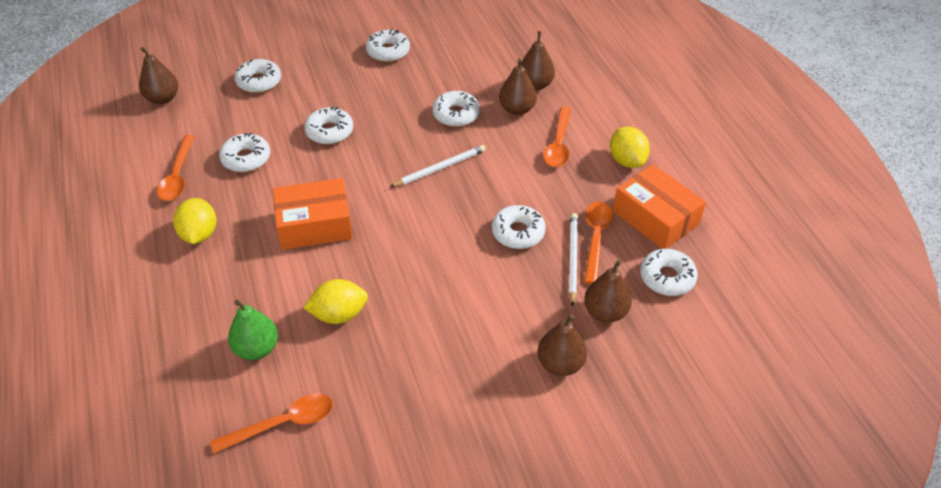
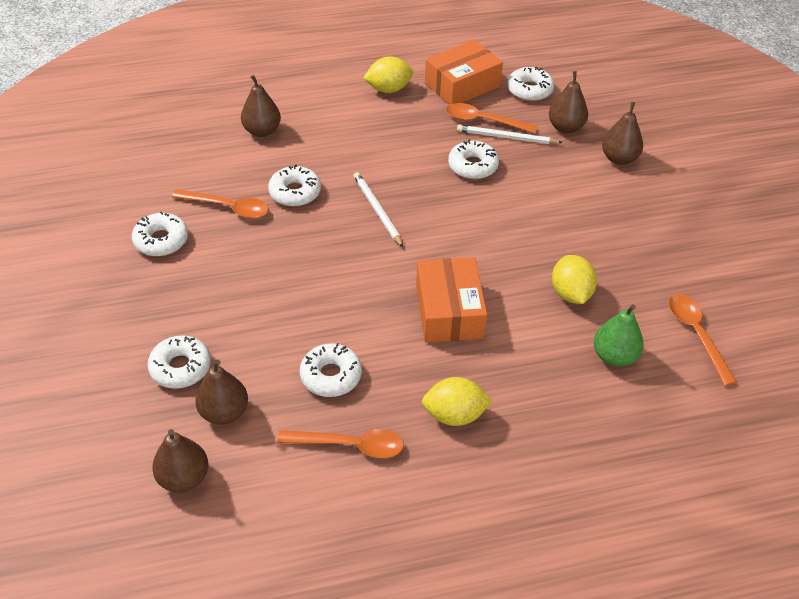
camera: 85 degrees left, 0 degrees up
white donut [304,107,353,144] -> none
brown pear [499,59,537,115] -> brown pear moved to [195,360,248,425]
orange spoon [543,106,571,167] -> orange spoon moved to [172,189,269,218]

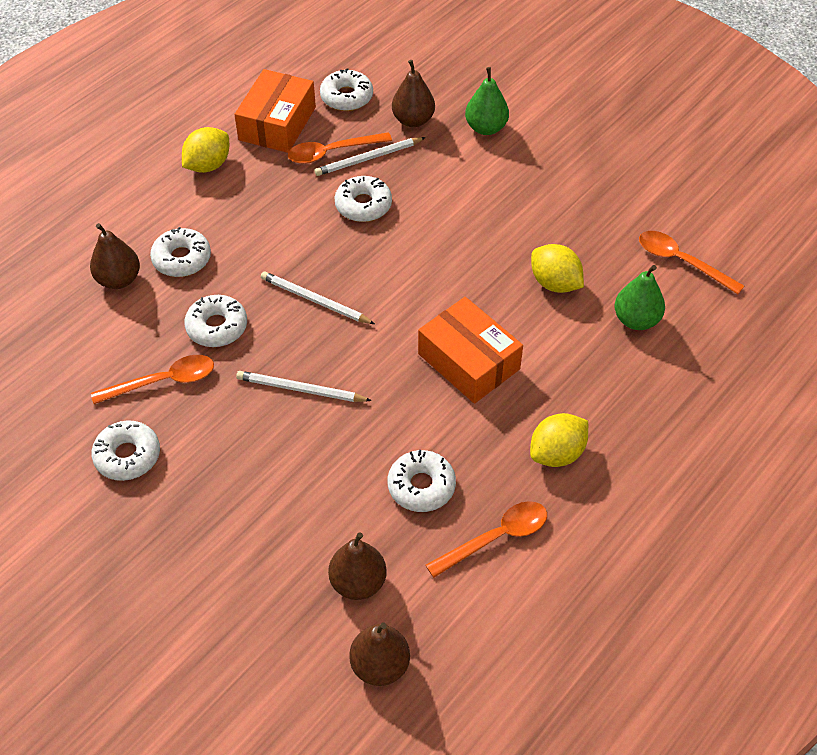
camera: 35 degrees left, 5 degrees up
white donut [147,335,211,389] -> white donut moved to [150,227,211,277]
brown pear [602,102,643,165] -> green pear [465,67,509,135]
none -> white pencil [236,371,372,402]

